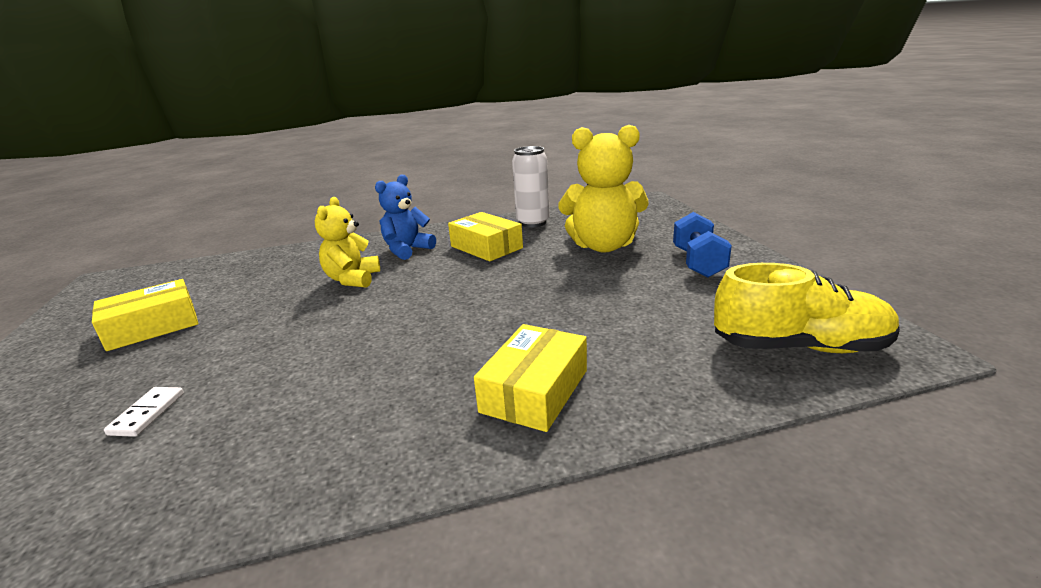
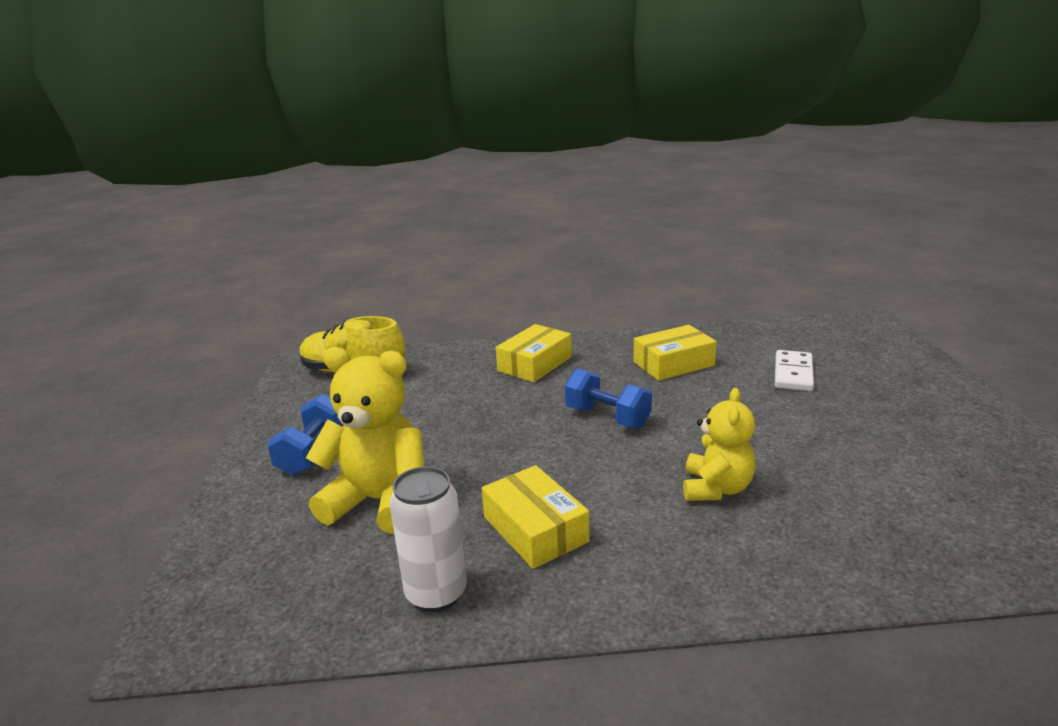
camera: 170 degrees left, 0 degrees up
yellow box [92,279,198,351] -> yellow box moved to [633,325,717,381]
white domino [104,387,184,437] -> white domino [775,350,814,391], size x1.55
blue teddy bear [375,174,436,260] -> none
none -> blue dumbbell [565,369,652,428]

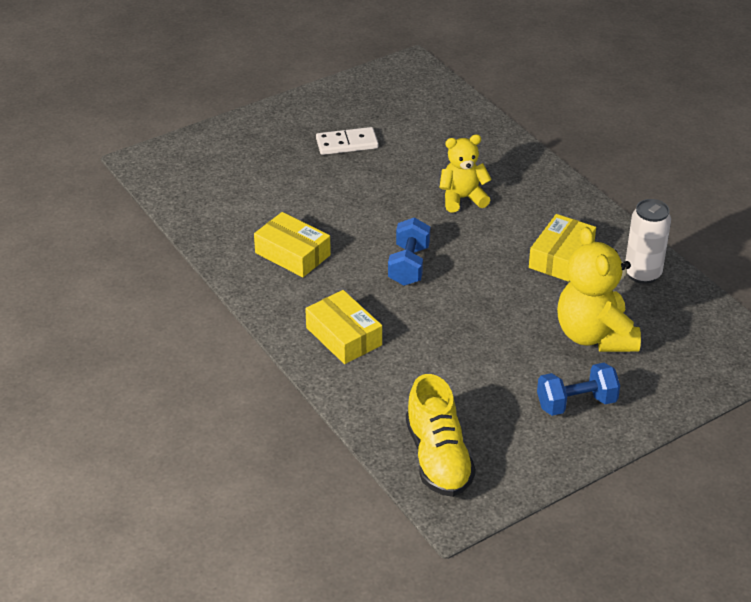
camera: 120 degrees left, 15 degrees up
yellow box [496,324,572,382] -> yellow box turned 45 degrees clockwise [305,290,382,364]
white domino [775,350,814,391] -> white domino moved to [316,127,378,155]

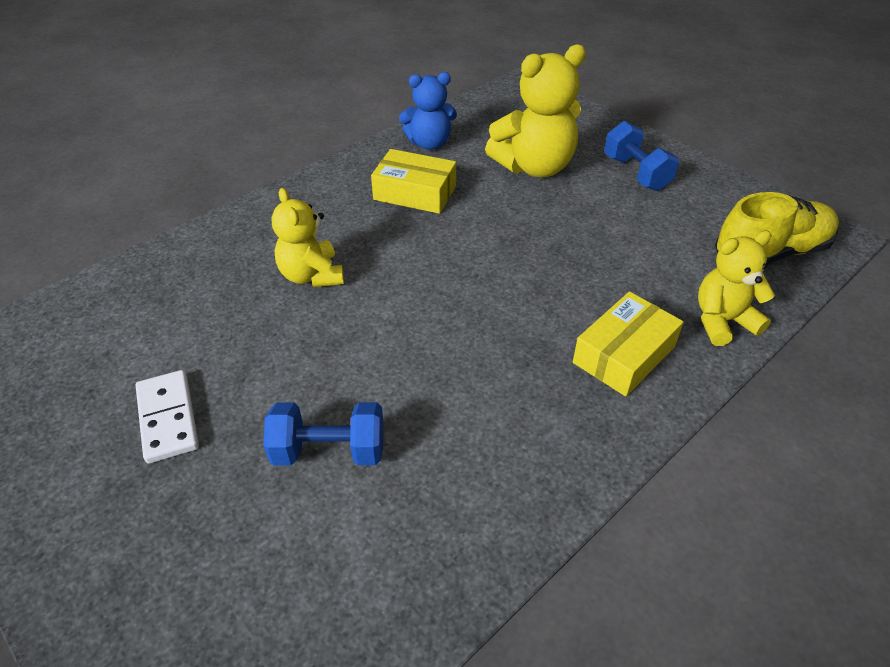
camera: 100 degrees left, 5 degrees up
yellow box [254,212,331,277] -> none
blue dumbbell [388,217,430,286] -> blue dumbbell moved to [263,402,384,466]
white can [625,199,671,284] -> blue teddy bear [399,72,457,150]
none -> yellow teddy bear [698,230,775,346]

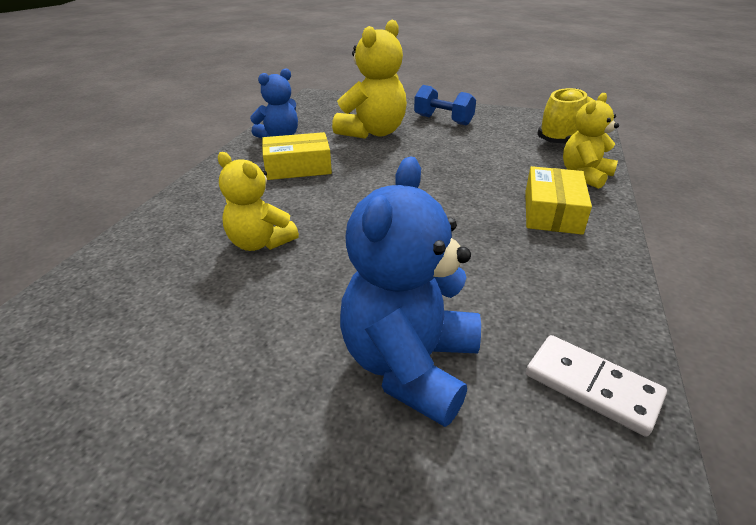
camera: 30 degrees left, 10 degrees down
white domino [136,370,199,464] -> white domino moved to [526,335,667,437]
blue dumbbell [263,402,384,466] -> blue teddy bear [340,157,481,427]

